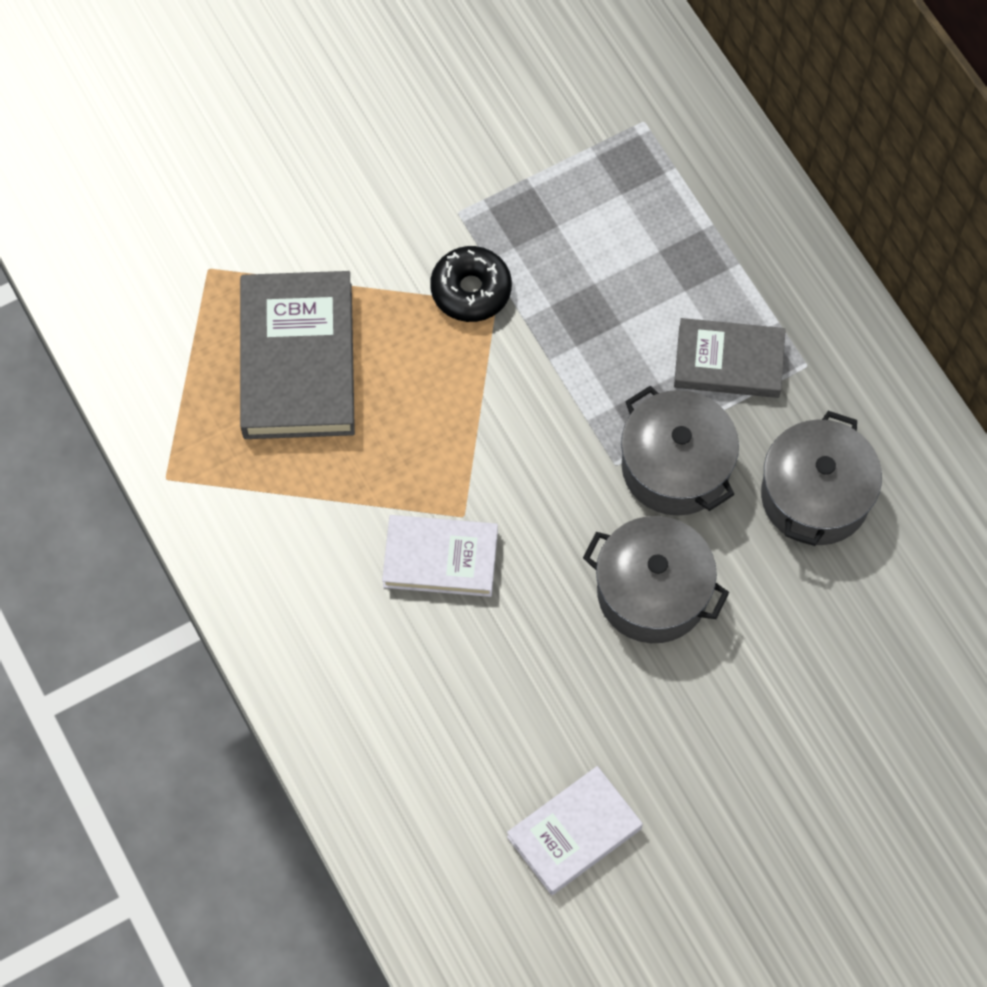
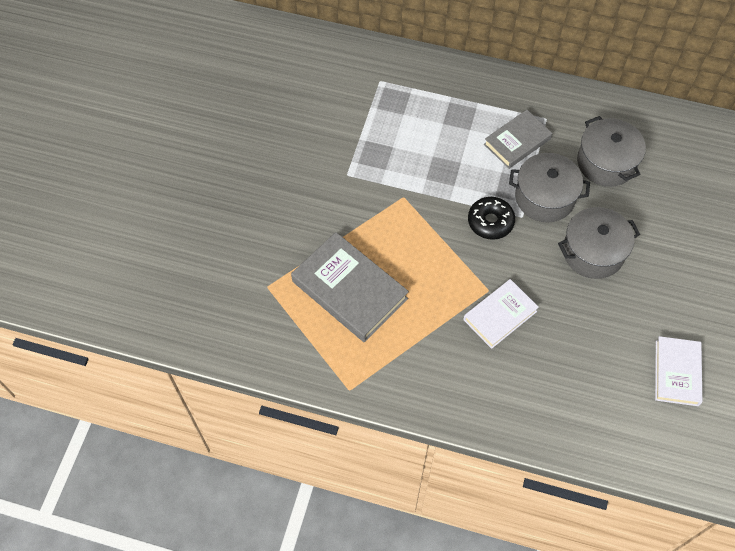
camera: 45 degrees left, 5 degrees down
black donut [430,246,512,322] -> black donut moved to [468,197,515,240]

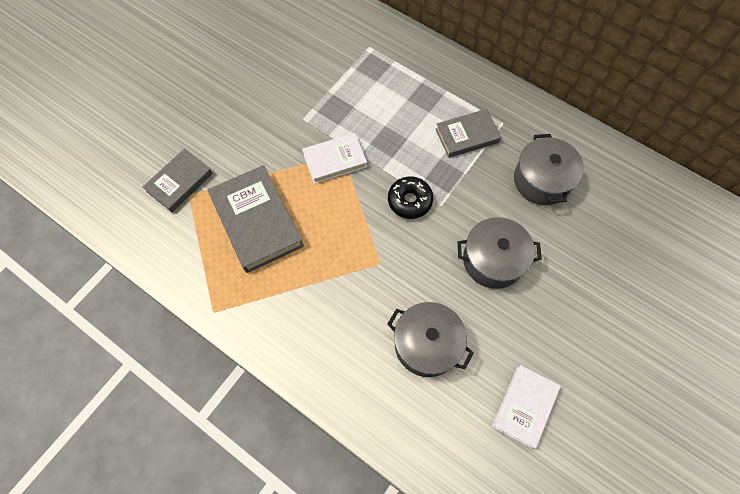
camera: 20 degrees right, 5 degrees up
white book [463,279,539,349] -> white book moved to [302,133,367,184]
grey pot [509,153,590,222] -> grey pot moved to [387,302,474,377]
none -> grey book [143,148,213,213]

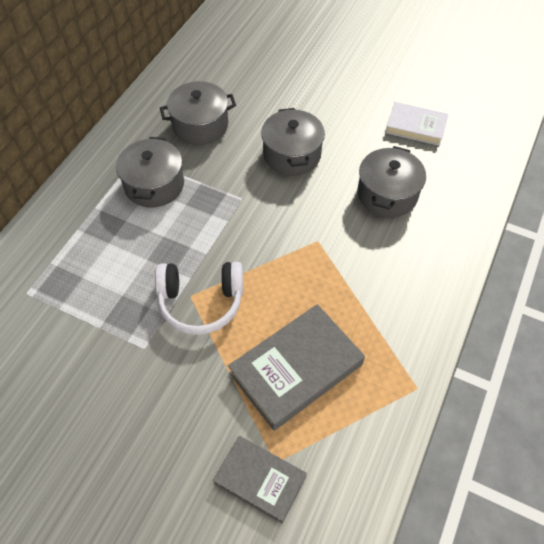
camera: 100 degrees left, 10 degrees down
white book [302,133,367,184] -> white headphones [155,262,243,335]
black donut [388,176,433,219] -> none
grey book [436,109,501,158] -> grey pot [116,137,184,207]

